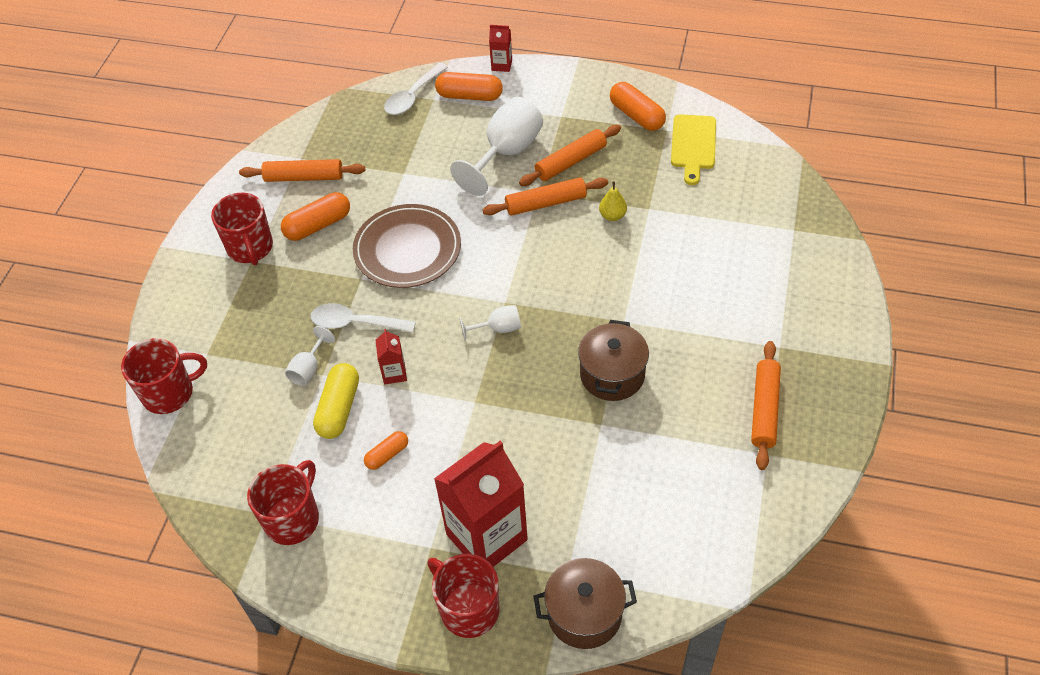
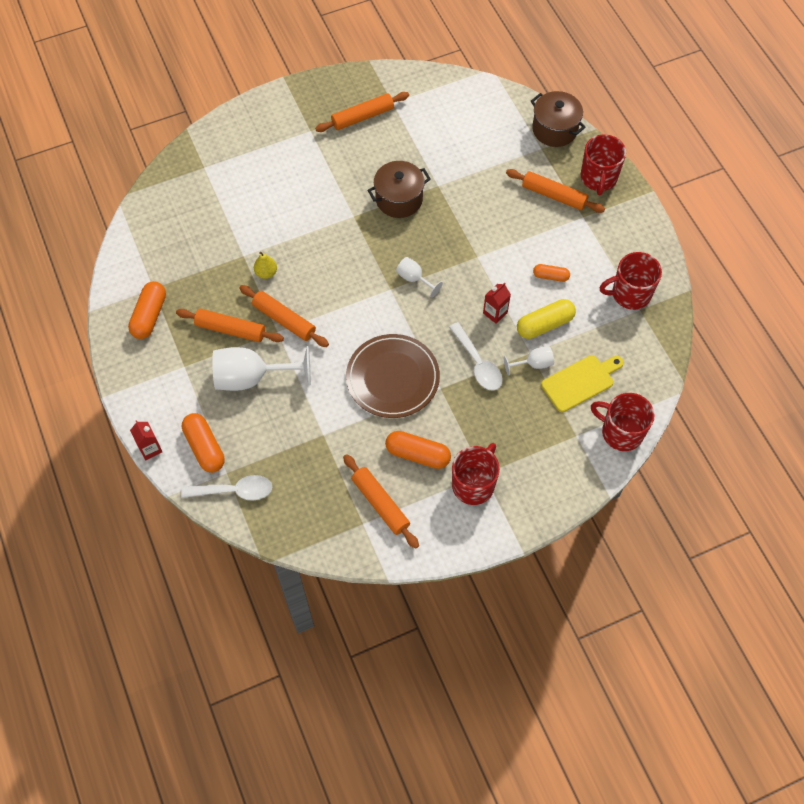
camera: 130 degrees left, 10 degrees up
red carton [434,441,528,567] -> orange rolling pin [506,169,605,213]
yellow cutting board [671,114,716,185] -> yellow cutting board moved to [541,355,624,412]

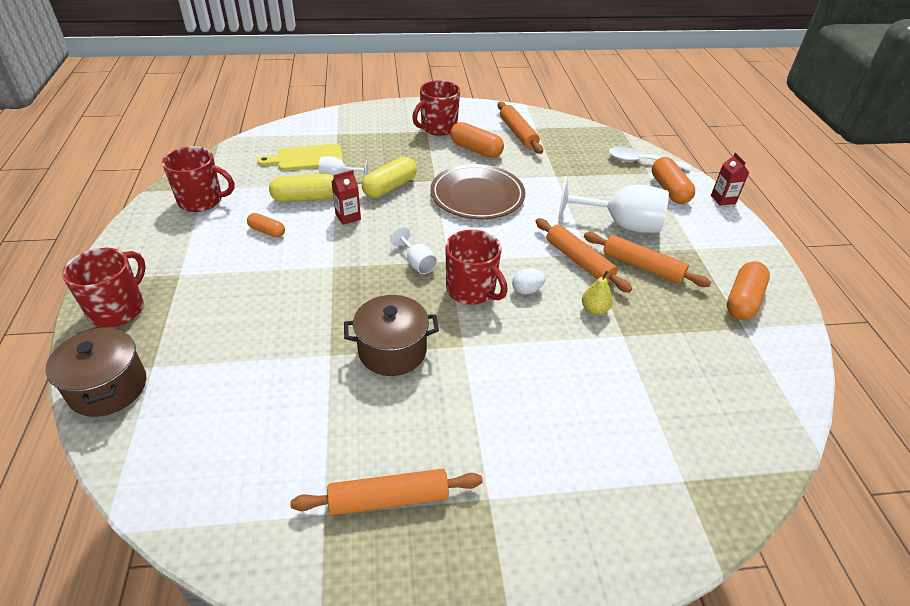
camera: 165 degrees left, 20 degrees down
white spoon [449,322,503,391] -> yellow capsule [362,157,417,198]
orange rolling pin [506,169,605,213] -> none
red mug [591,393,655,451] -> red mug moved to [446,230,508,305]
none -> white egg [512,268,546,295]

